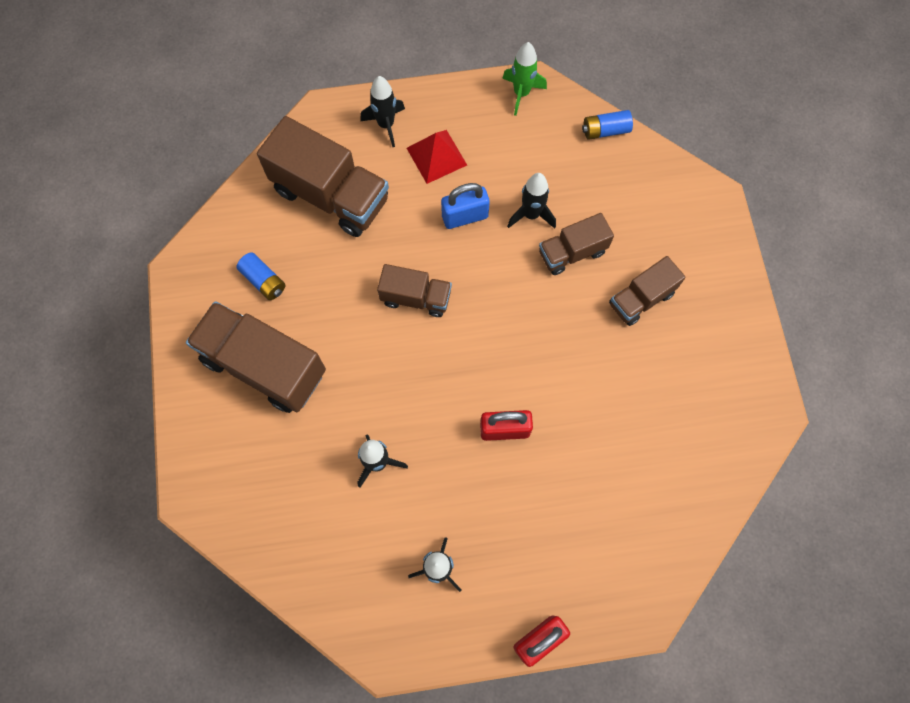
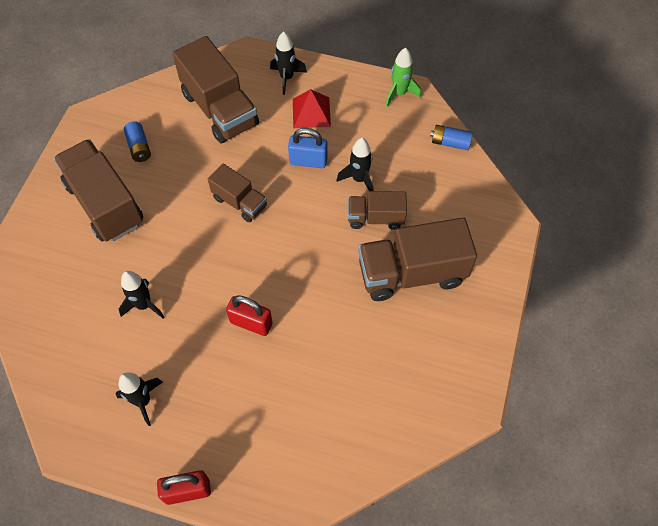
camera: 25 degrees right, 10 degrees down
brown truck [609,256,686,326] -> brown truck [358,218,477,301], size x1.78

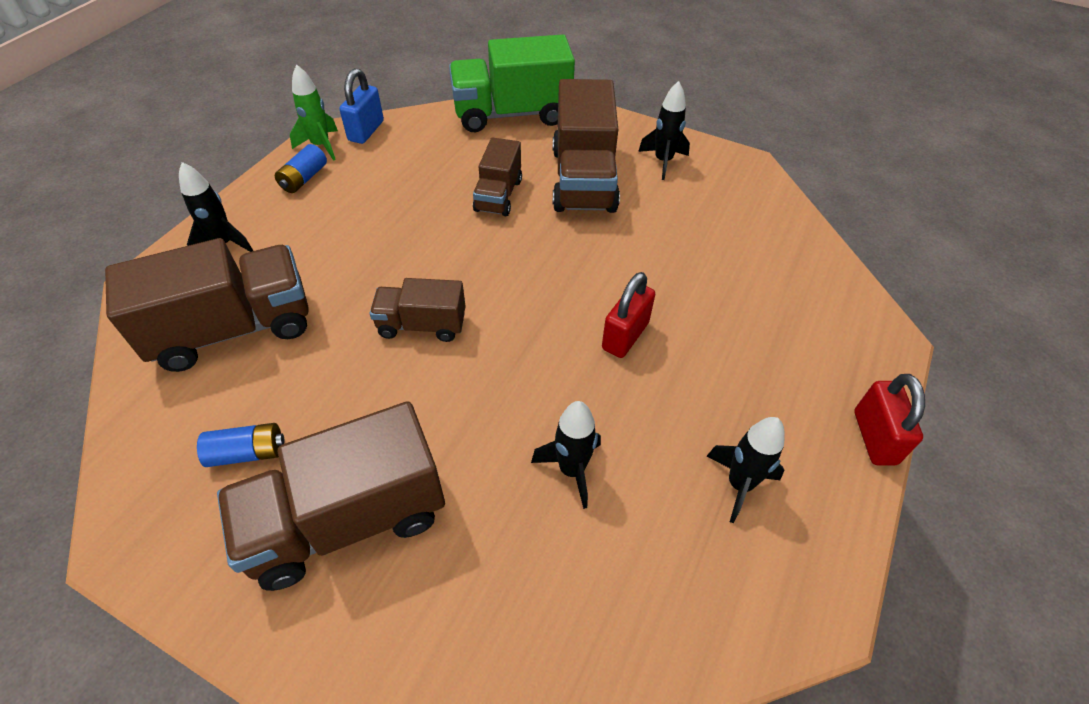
camera: 80 degrees left, 10 degrees down
brown truck [208,163,267,222] -> brown truck turned 135 degrees counterclockwise [370,278,466,342]
blue padlock [288,128,328,168] -> blue padlock moved to [339,68,384,144]
red pyramid [293,89,331,128] -> none
black rocket [337,138,373,191] -> black rocket moved to [638,81,690,180]
blue battery [431,125,473,150] -> blue battery moved to [275,144,327,193]
none -> green truck [449,34,575,132]

